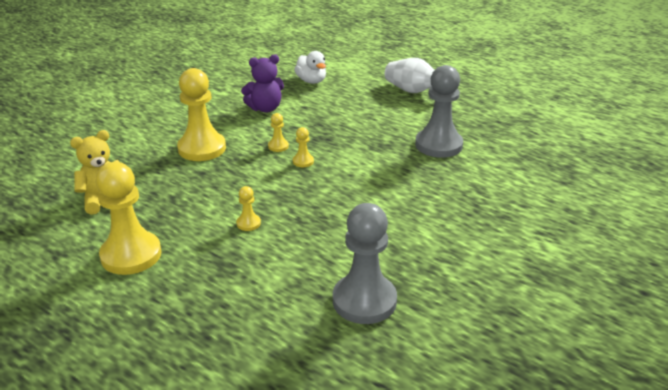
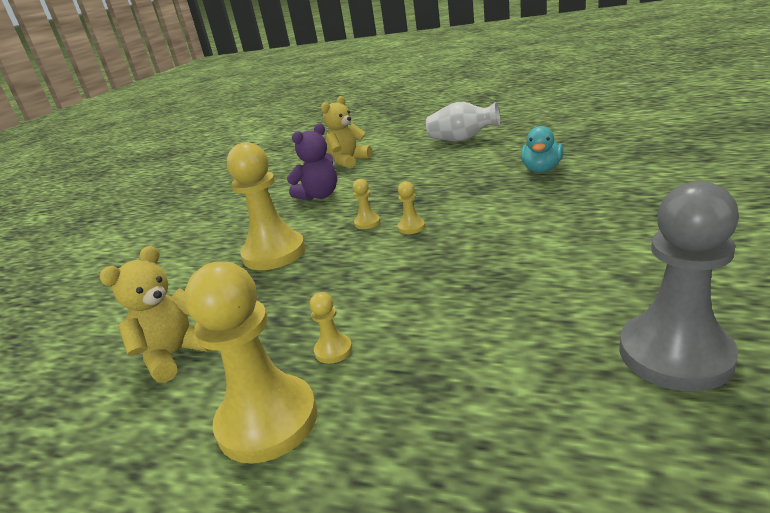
camera: 15 degrees left, 5 degrees down
yellow pawn [236,186,261,231] -> yellow pawn moved to [310,292,352,364]
white duck [294,51,326,84] -> yellow teddy bear [321,96,372,168]
grey pawn [415,65,463,158] -> turquoise duck [521,126,563,173]

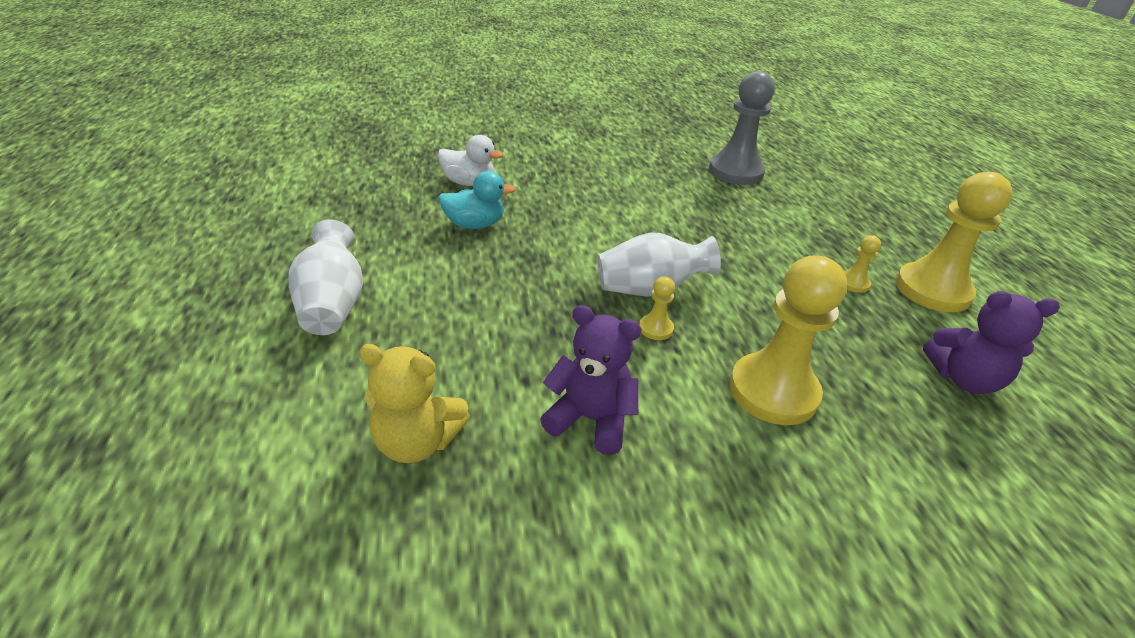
camera: 125 degrees left, 10 degrees up
yellow teddy bear [99,246,213,383] -> purple teddy bear [923,291,1060,394]
yellow pawn [398,181,425,234] -> white vase [597,232,721,297]
none -> white duck [438,135,504,186]

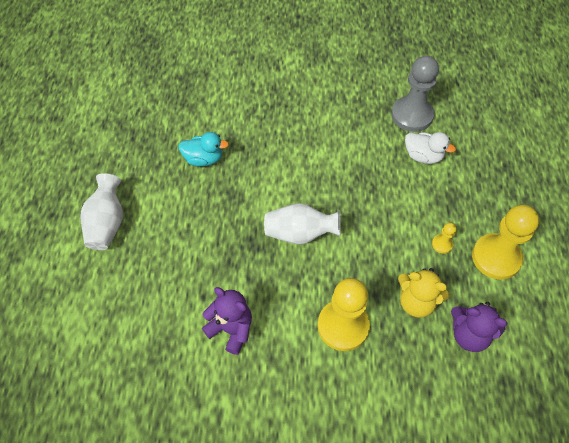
camera: 15 degrees right, 20 degrees up
yellow teddy bear [359,344,470,463] -> yellow teddy bear moved to [398,268,450,317]
white duck [438,135,504,186] -> white duck moved to [405,132,456,164]
yellow pawn [639,276,675,340] -> none

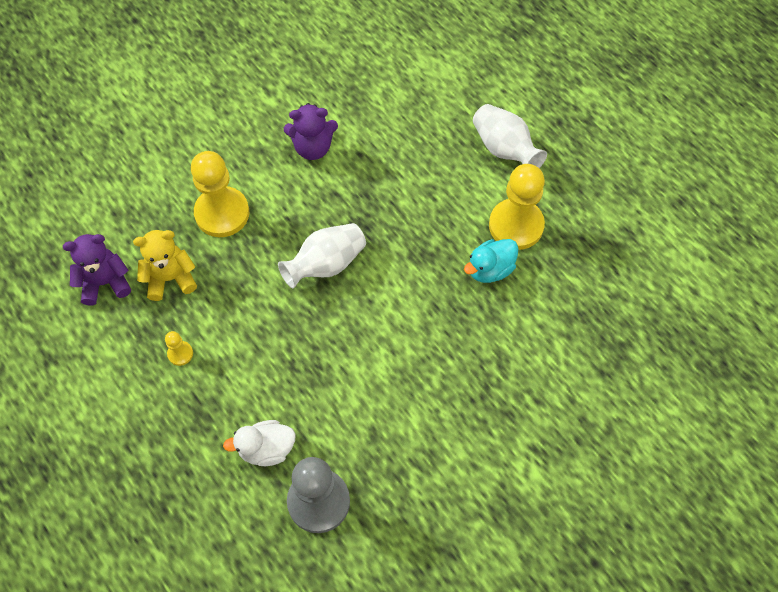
camera: 140 degrees right, 5 degrees up
yellow pawn [472,205,539,280] -> yellow pawn moved to [489,164,545,250]

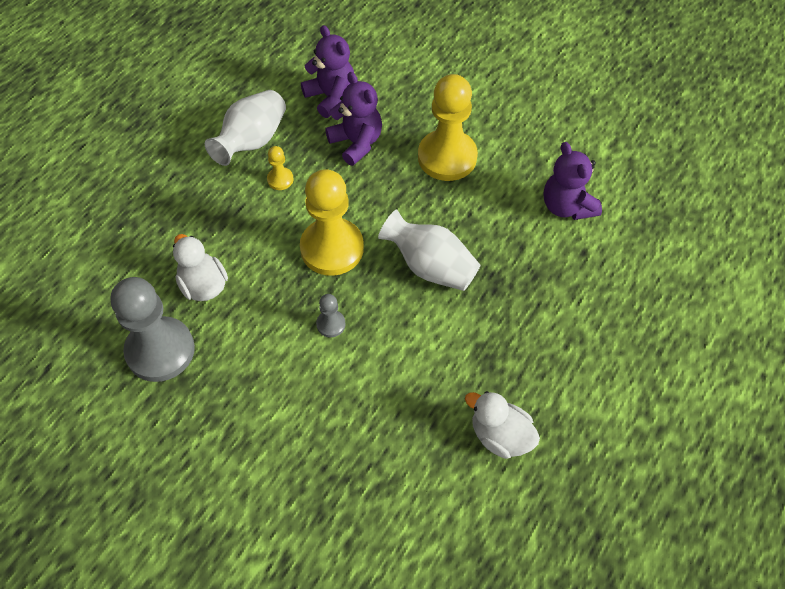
camera: 70 degrees right, 5 degrees down
yellow teddy bear [133,230,197,301] -> purple teddy bear [325,72,382,166]
turquoise duck [464,239,518,283] -> white duck [465,391,540,459]
white vase [473,104,547,168] -> white vase moved to [205,90,286,166]
yellow pawn [489,164,545,250] -> yellow pawn moved to [300,169,364,276]
none -> grey pawn [316,294,346,338]

